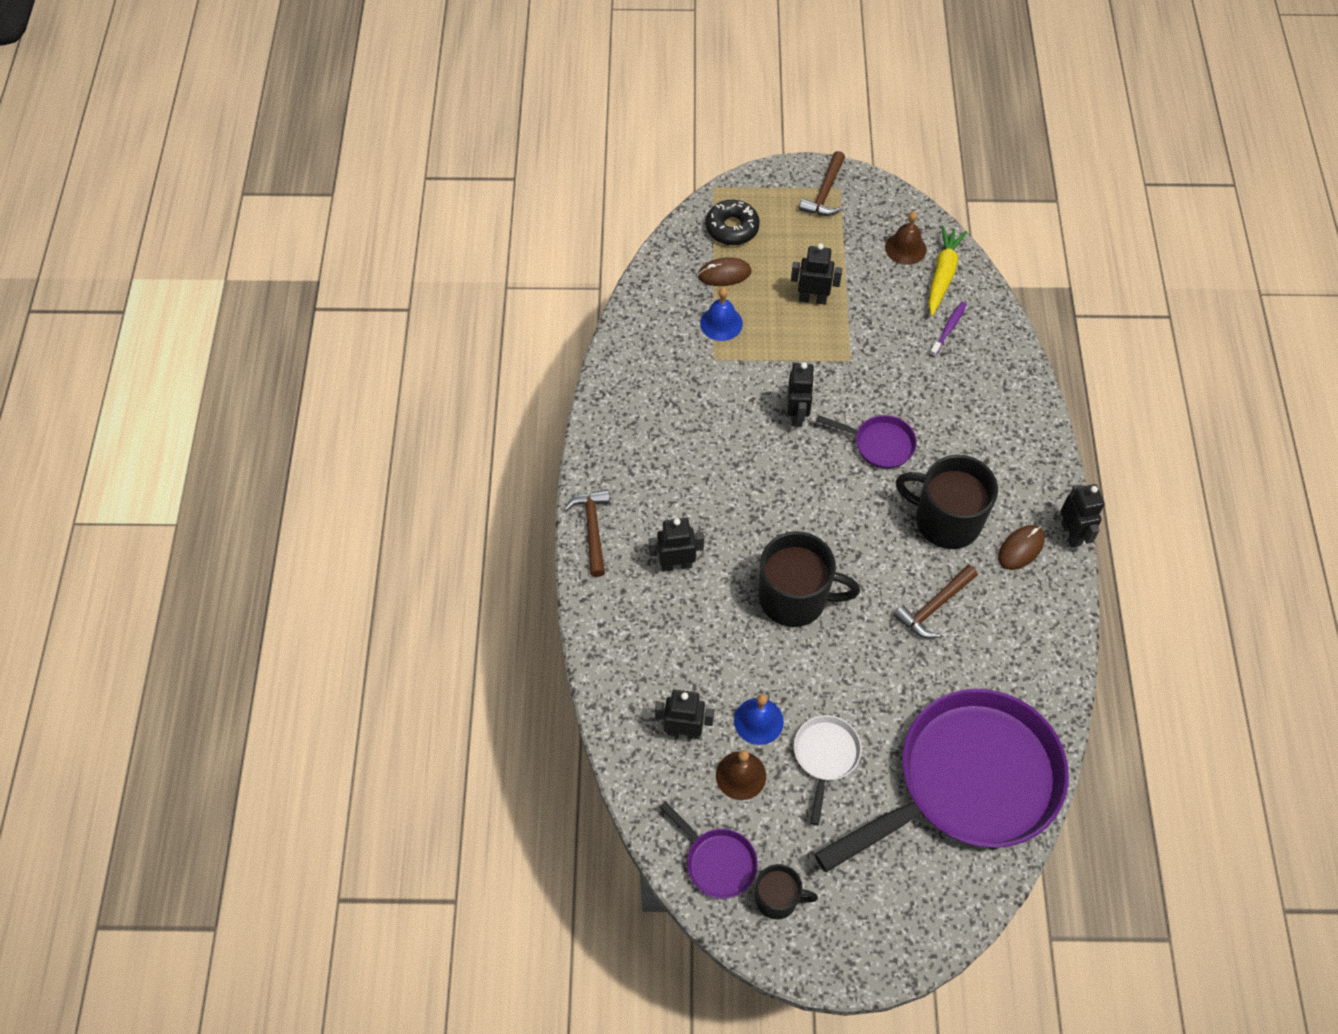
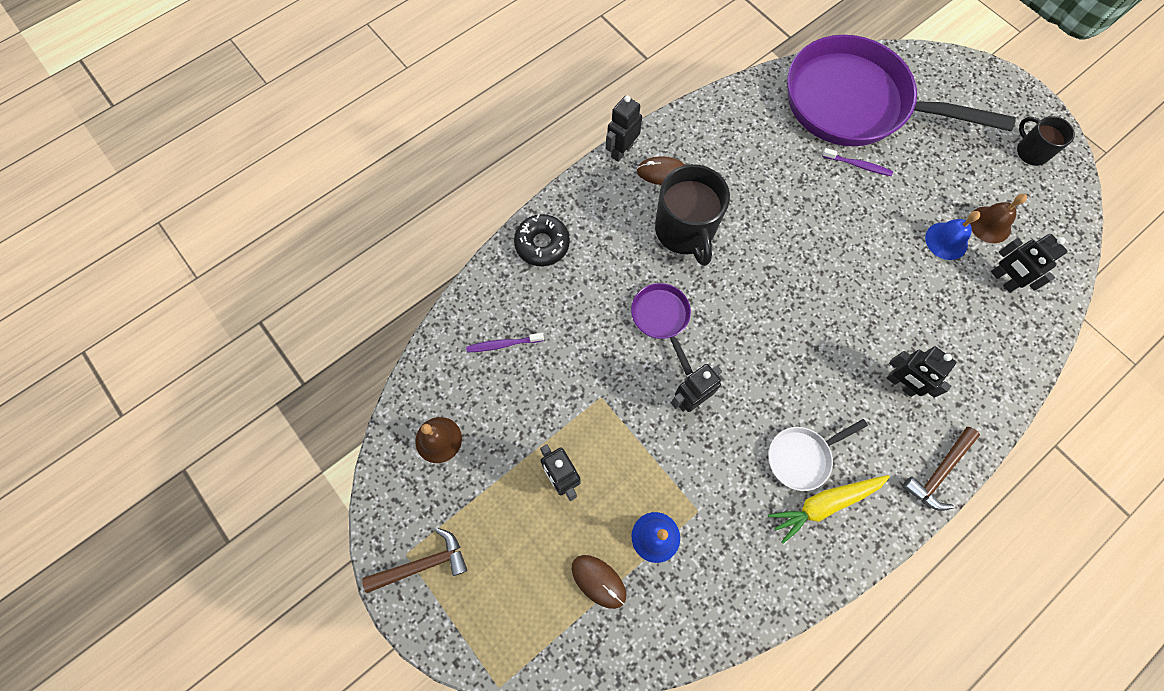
camera: 130 degrees left, 10 degrees up
purple pan [660,801,758,899] -> none
black donut [706,200,760,245] -> black donut moved to [514,214,570,266]
black mug [759,531,860,627] -> none
white pan [794,715,862,825] -> white pan moved to [768,419,868,491]
brown hammer [893,565,978,638] -> none
yellow carrot [928,226,967,316] -> yellow carrot moved to [768,475,890,544]
none -> purple toothbrush [822,148,893,176]

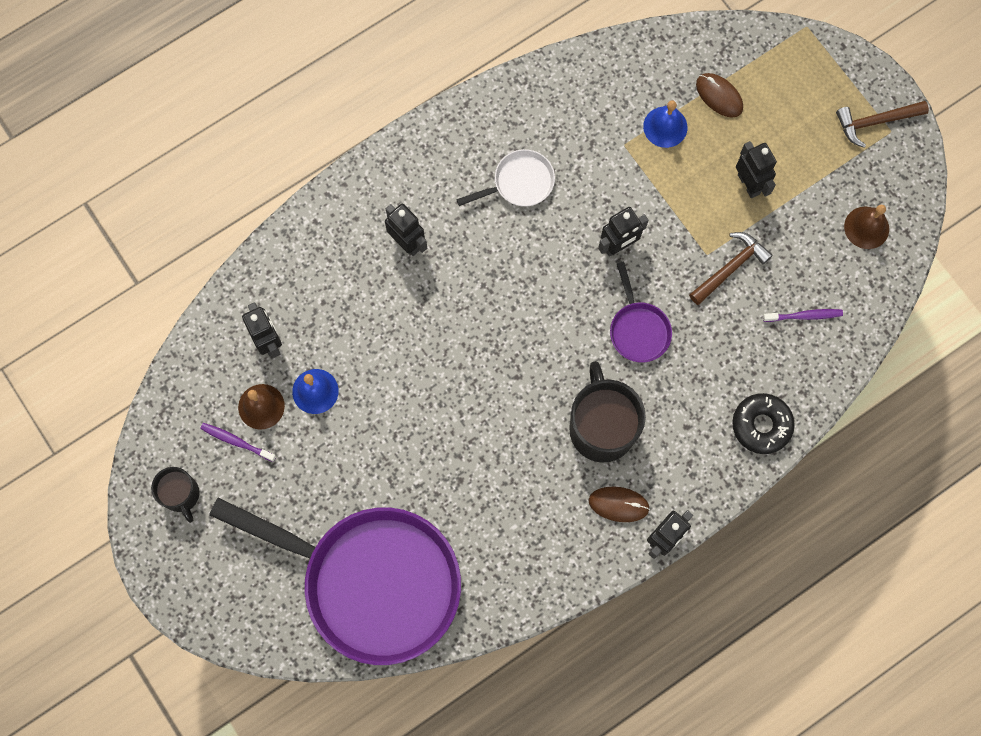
camera: 175 degrees left, 5 degrees up
yellow carrot [768,475,890,544] -> none
purple toothbrush [822,148,893,176] -> purple toothbrush moved to [200,423,276,462]
brown hammer [902,427,980,511] -> brown hammer moved to [689,232,773,305]

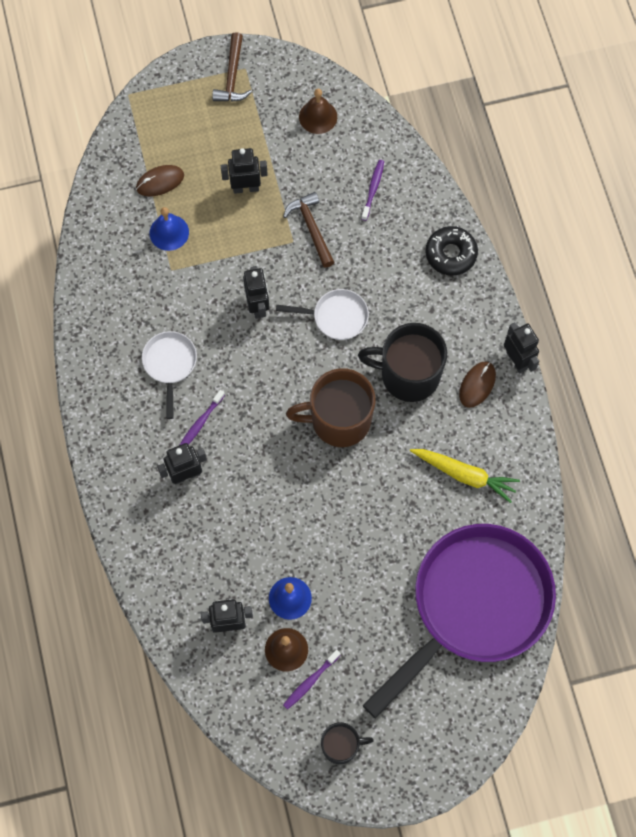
camera: 70 degrees left, 5 degrees down
purple pan [610,262,672,362] -> white pan [276,289,369,340]
none -> purple toothbrush [180,390,225,445]
none -> brown mug [286,368,375,447]
none -> yellow carrot [410,449,520,503]

